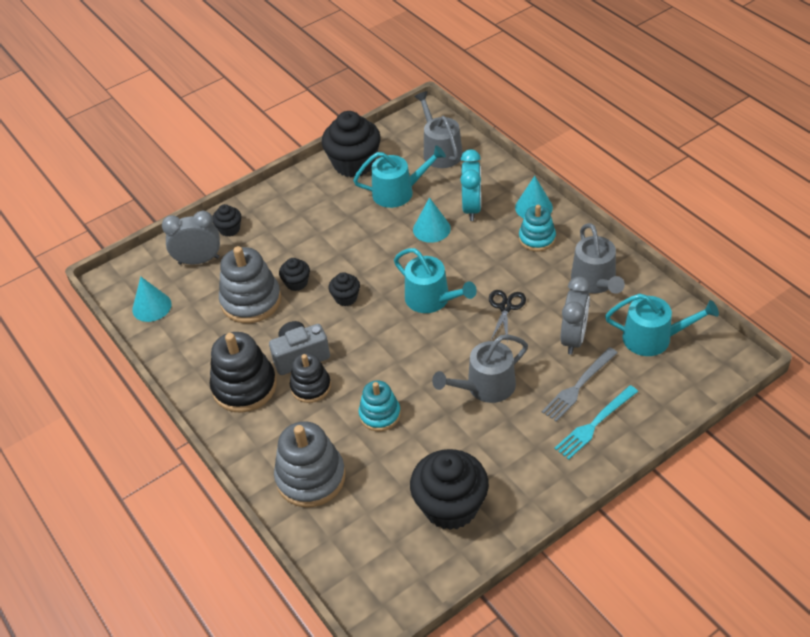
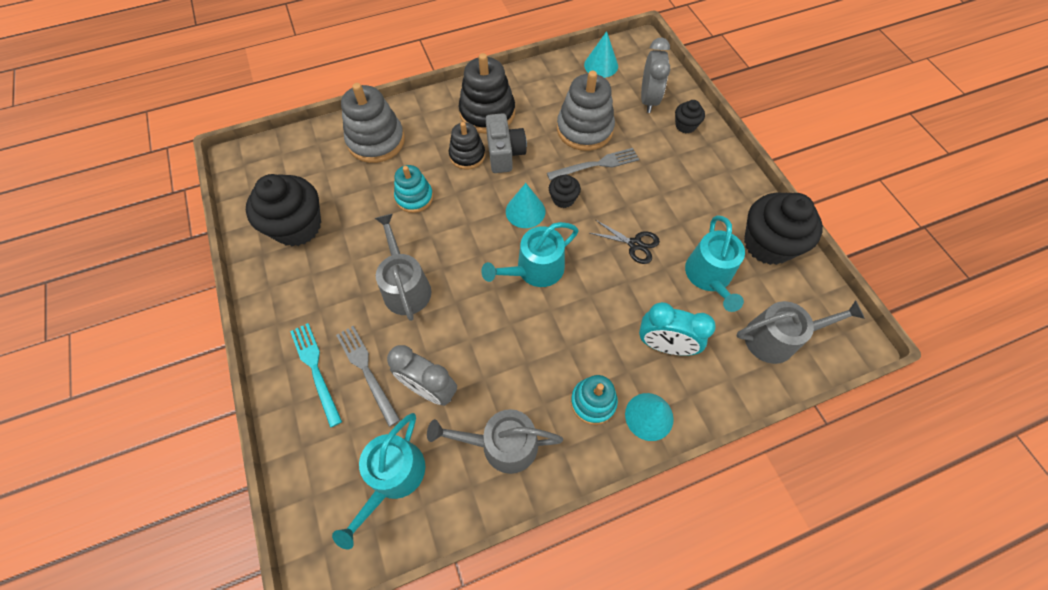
camera: 100 degrees right, 15 degrees up
black cupcake [279,258,310,291] -> grey fork [547,148,639,180]
turquoise cone [413,197,451,243] -> turquoise cone moved to [506,183,545,228]
black scissors [489,290,526,342] -> black scissors moved to [590,220,660,264]

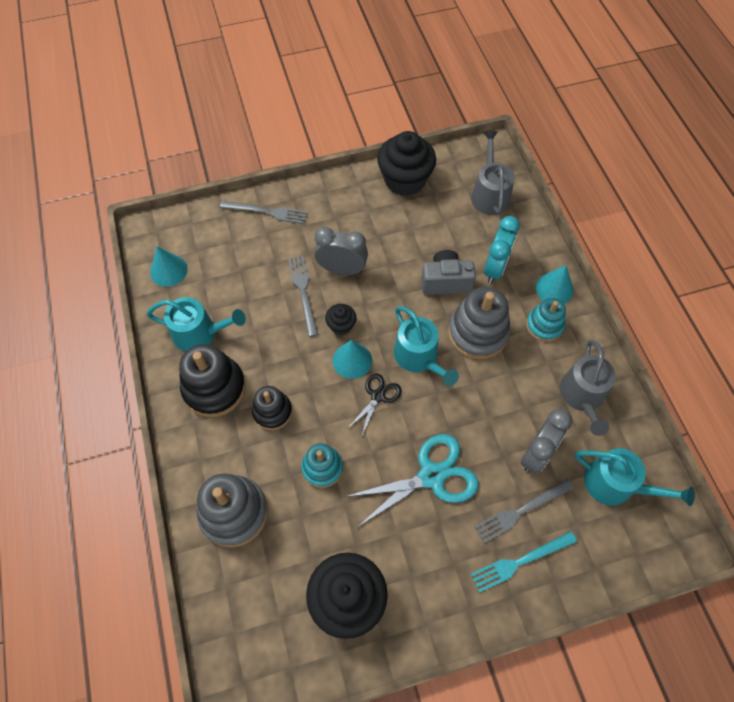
camera: 85 degrees left, 0 degrees up
grey watering can [375,214,431,321] -> turquoise scissors [345,434,478,527]
grey camera [486,113,527,173] -> grey camera moved to [421,250,476,295]
grey stacking toy [557,71,615,151] -> grey stacking toy moved to [448,287,511,359]
black scissors [590,220,660,264] -> black scissors moved to [347,373,402,438]
grey clock [641,37,670,113] -> grey clock moved to [314,227,368,275]
black cupcake [675,100,705,133] -> grey fork [220,201,308,224]
turquoise watering can [685,215,745,312] -> turquoise watering can moved to [147,297,246,352]

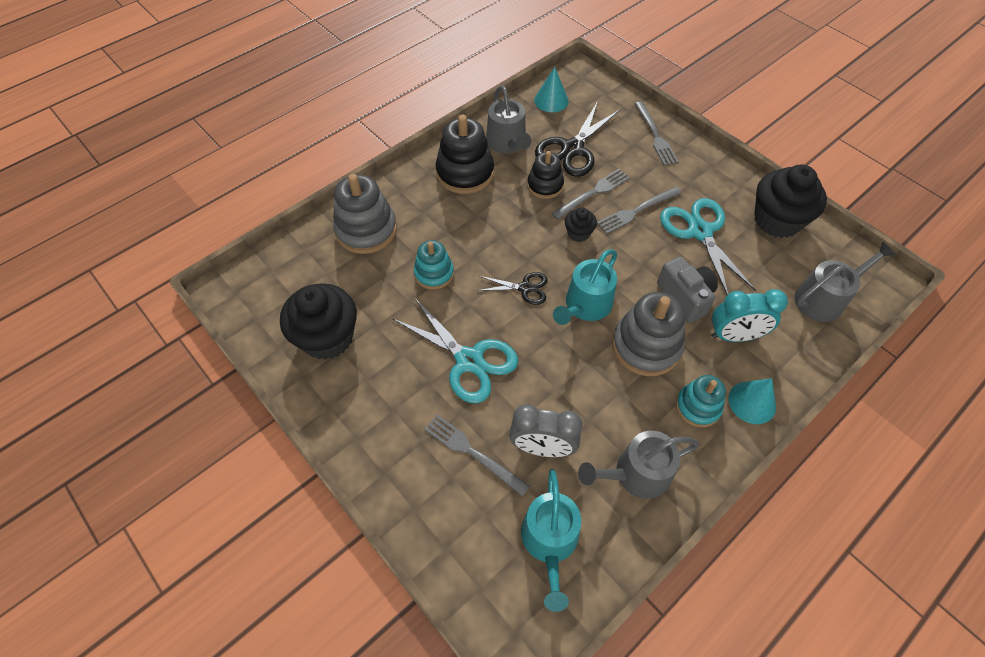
camera: 65 degrees right, 5 degrees down
turquoise watering can [147,297,246,352] -> grey watering can [486,85,531,154]
black stacking toy [252,386,292,430] -> black stacking toy moved to [527,151,564,199]
grey clock [314,227,368,275] -> grey fork [597,187,682,234]
turquoise cone [333,340,372,379] -> none
turquoise fork [471,531,577,593] -> none
none -> black scissors [535,101,621,177]
none -> turquoise scissors [660,198,756,295]

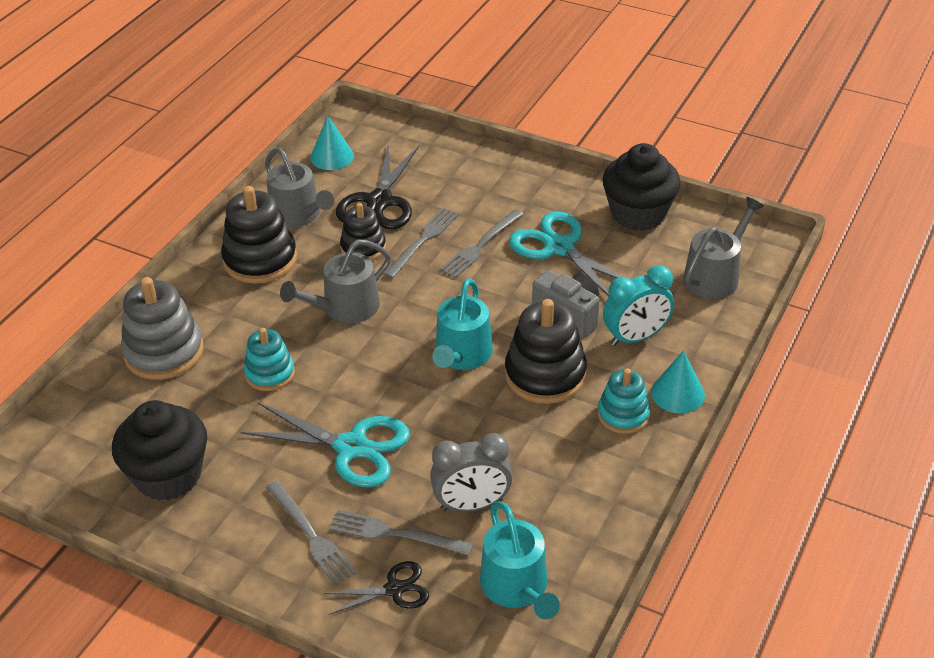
camera: 20 degrees left, 15 degrees down
black scissors [477,272,548,305] -> black scissors moved to [324,561,429,615]
black cupcake [565,208,597,242] -> none
grey watering can [578,431,700,499] -> grey watering can moved to [280,240,391,323]
grey stacking toy [612,292,685,376] -> black stacking toy [505,299,587,404]
grey fork [635,102,679,165] -> grey fork moved to [266,480,356,585]

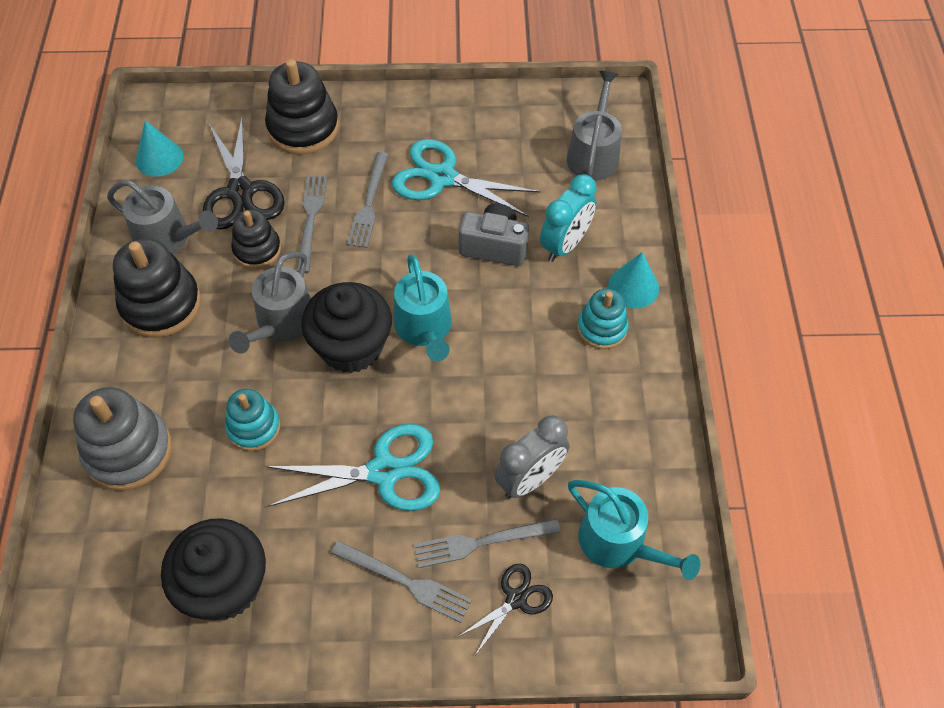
camera: 30 degrees left, 15 degrees up
black stacking toy [505,299,587,404] -> black stacking toy moved to [265,59,339,154]
black cupcake [602,143,681,231] -> black cupcake moved to [301,282,392,373]

